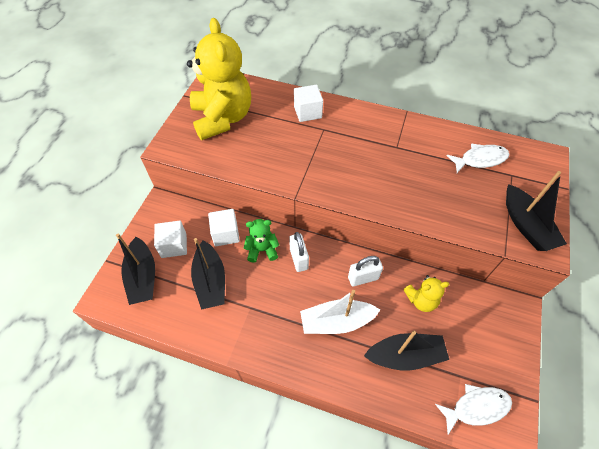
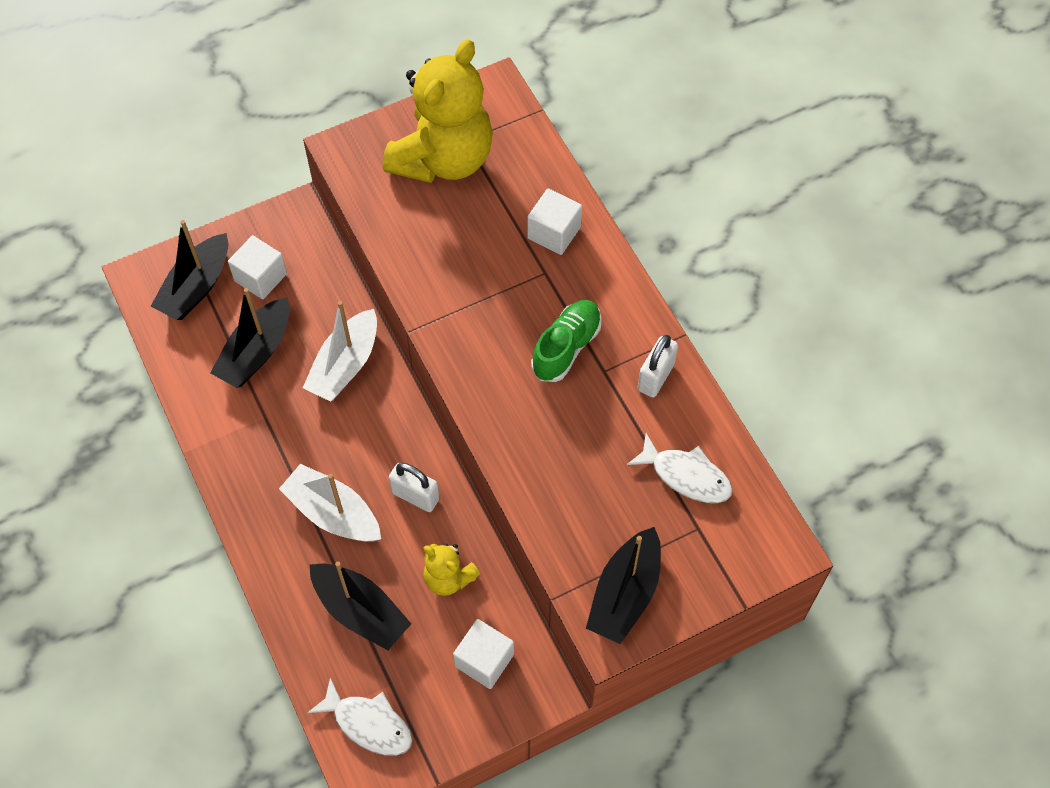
camera: 45 degrees right, 5 degrees up
white cube [208,209,240,246] -> white cube moved to [453,619,514,689]
green teddy bear [243,219,279,263] -> white boat [303,301,377,402]
white padlock [289,232,309,272] -> white padlock moved to [638,335,678,398]
none -> green shoe [531,300,602,382]

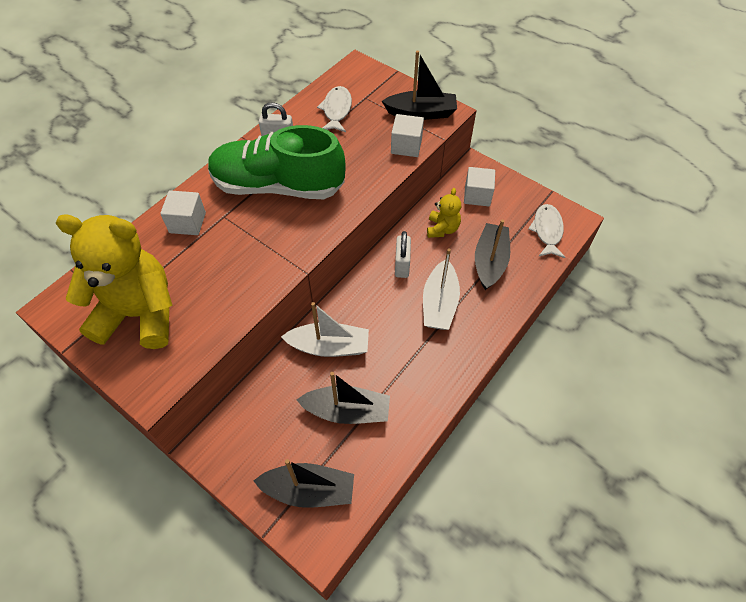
camera: 115 degrees left, 5 degrees down
white cube [228,235,287,299] -> white cube moved to [391,114,424,157]
green shoe [531,300,602,382] -> green shoe [208,125,346,199], size x1.93

